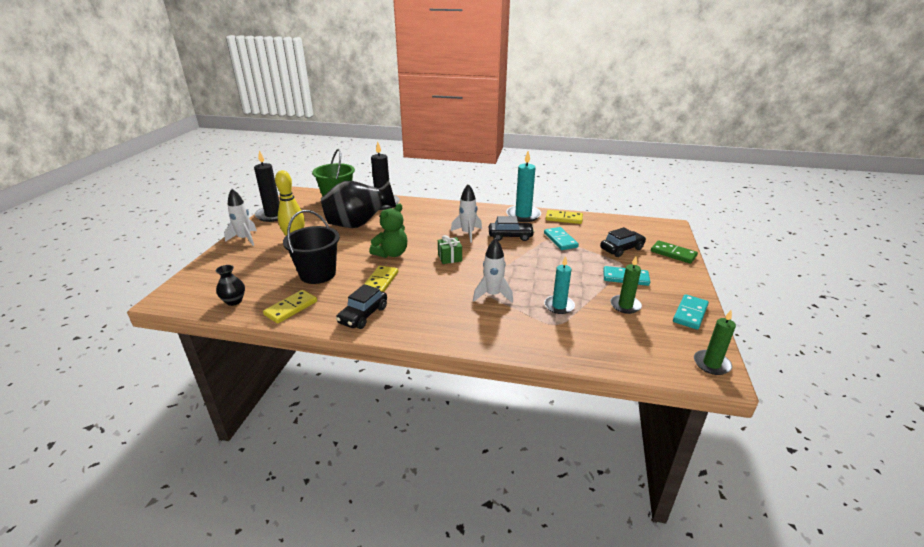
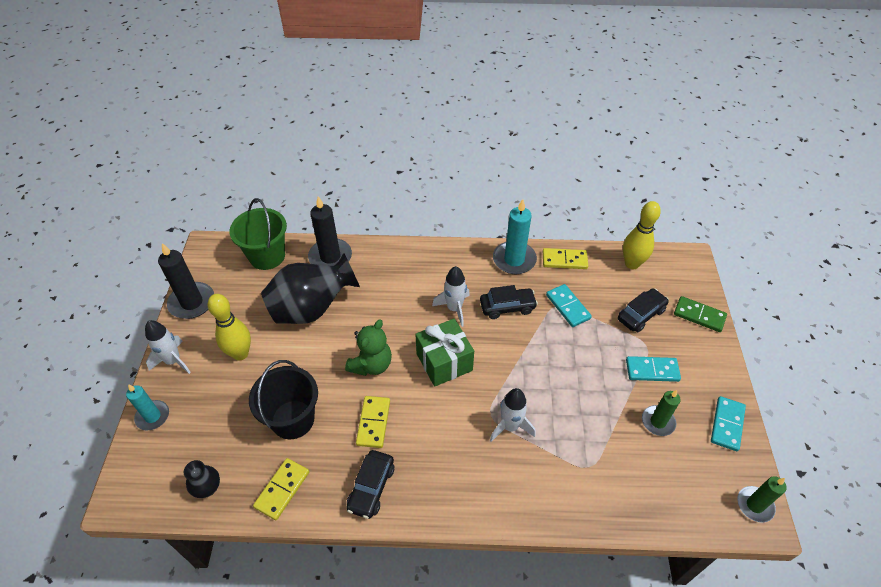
camera: 10 degrees left, 20 degrees up
green gift [438,235,462,264] -> green gift [415,319,474,387], size x1.75
turquoise candle [544,256,575,314] -> turquoise candle moved to [126,384,169,431]
none -> yellow bowling pin [623,201,661,269]

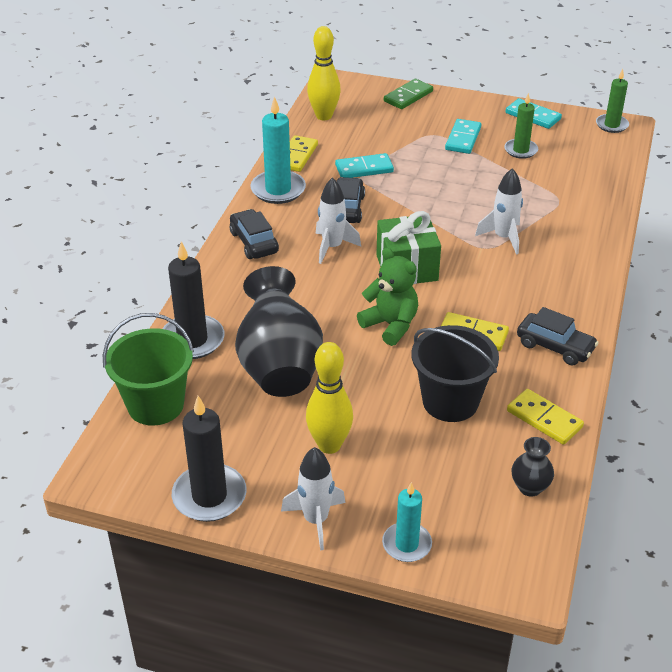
camera: 75 degrees left, 10 degrees down
black car [618,289,669,332] -> black car moved to [230,209,279,259]

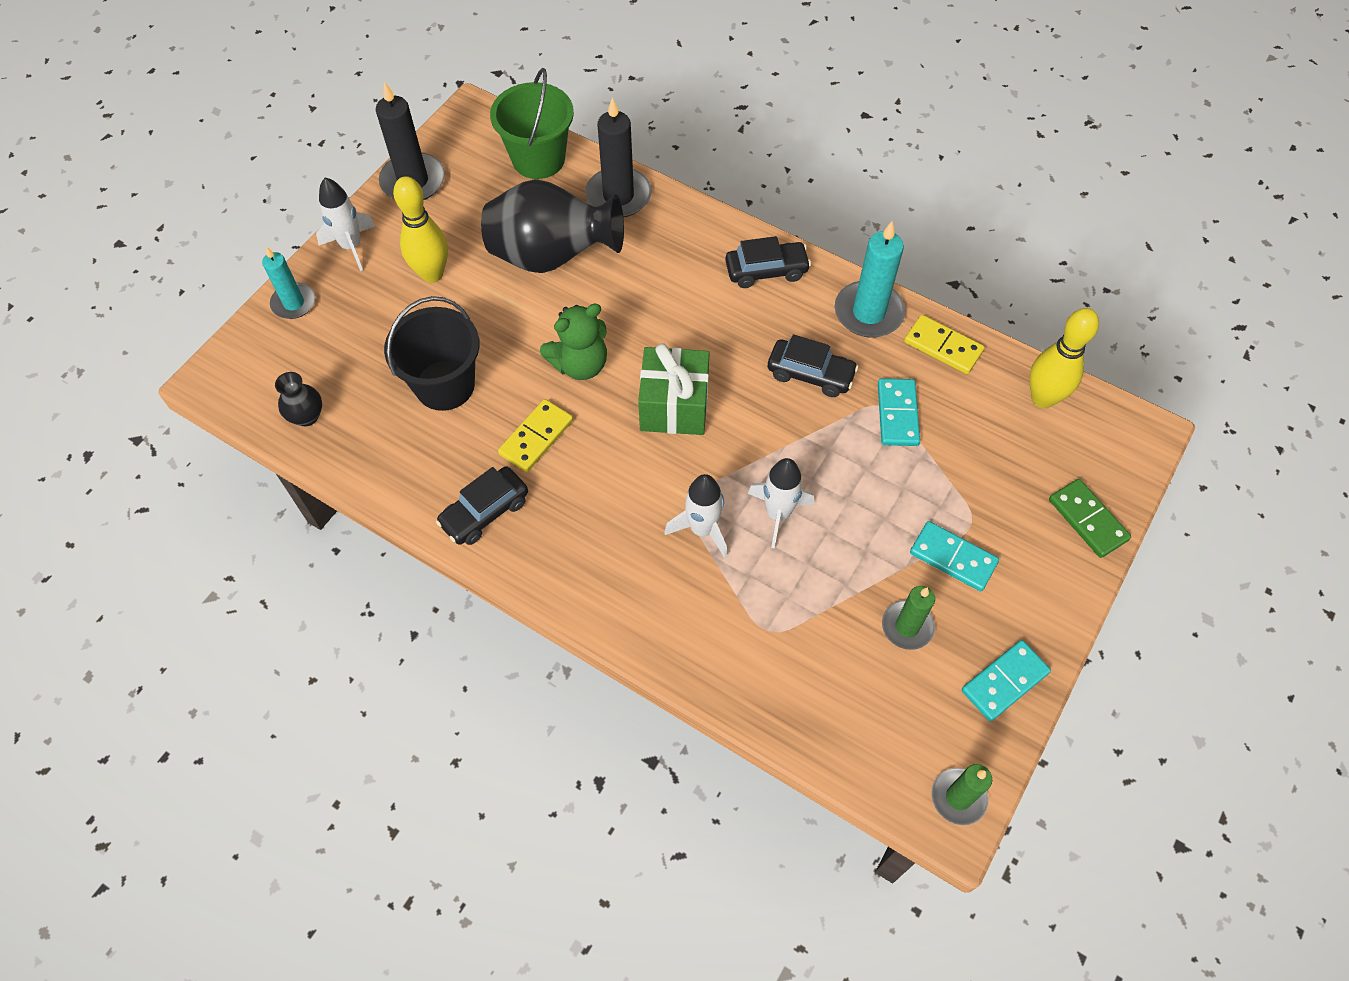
camera: 105 degrees right, 20 degrees up
white rocket [316,177,361,264] -> white rocket moved to [748,458,814,549]
yellow domino [507,389,584,445] -> none

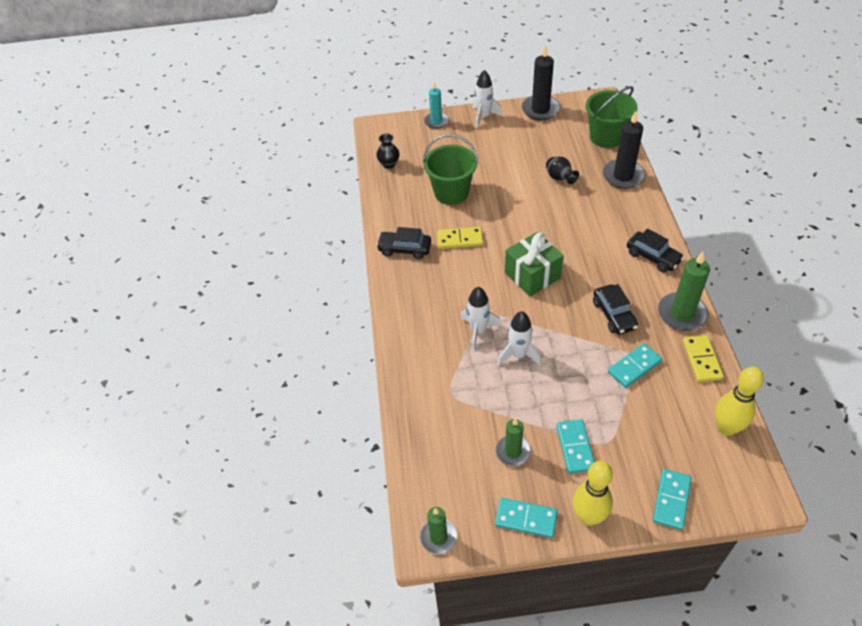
camera: 55 degrees right, 10 degrees down
black bucket [384,296,480,411] -> green bucket [423,134,478,205]
yellow bowling pin [393,176,448,283] -> yellow bowling pin moved to [573,461,613,526]
black vase [481,179,624,273] -> black vase [546,157,579,184], size x0.44
green teddy bear [540,303,607,380] -> none
turquoise candle [835,221,906,338] -> green candle [658,252,710,331]
green domino [1049,479,1131,558] -> turquoise domino [653,469,692,530]

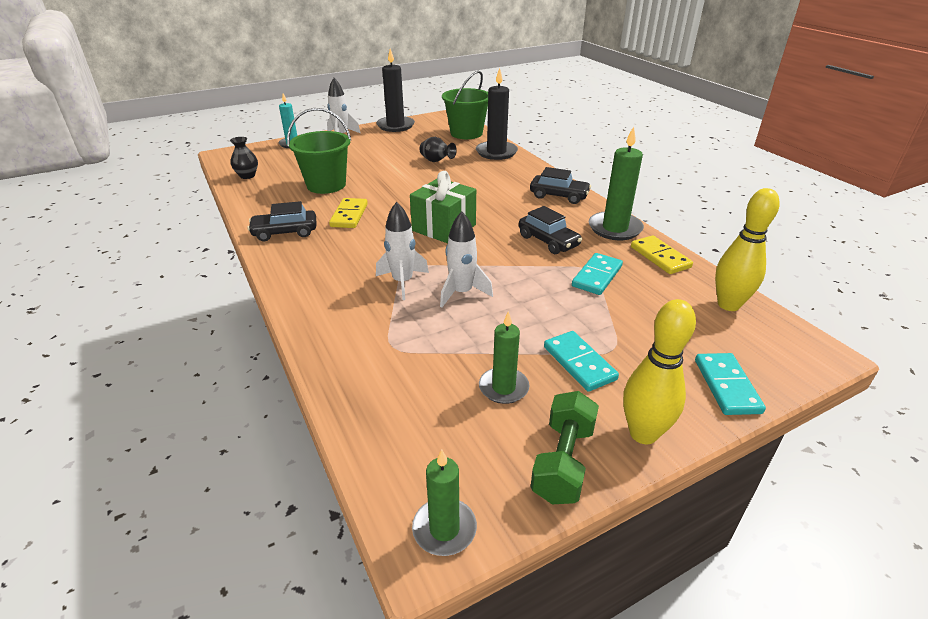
camera: 25 degrees left, 15 degrees down
yellow domino [437,227,483,249] -> yellow domino turned 60 degrees counterclockwise [329,198,368,228]
turquoise domino [495,498,558,538] -> green dumbbell [531,391,599,504]

